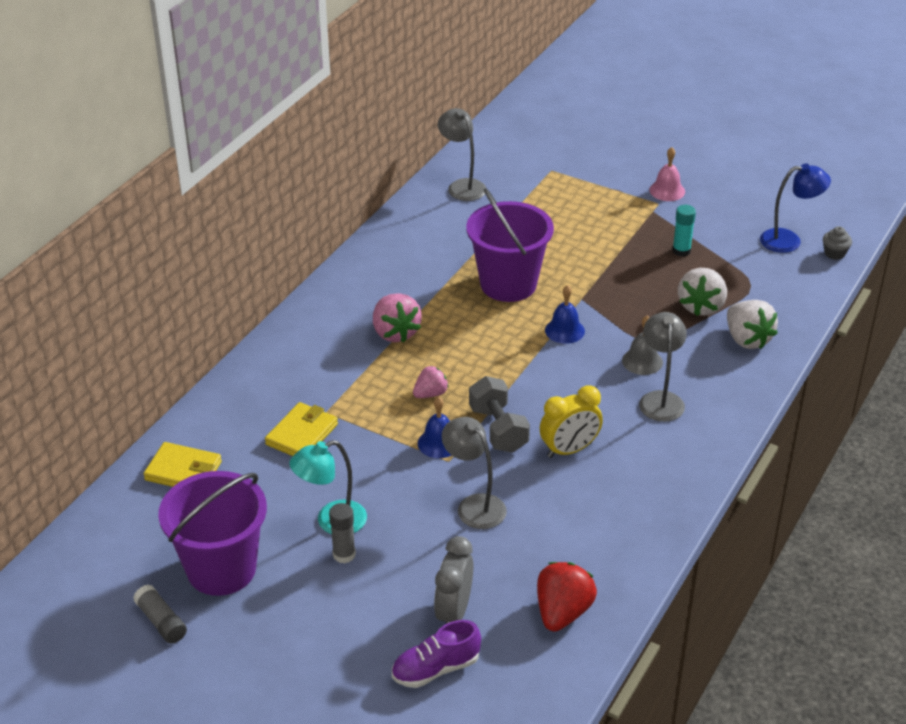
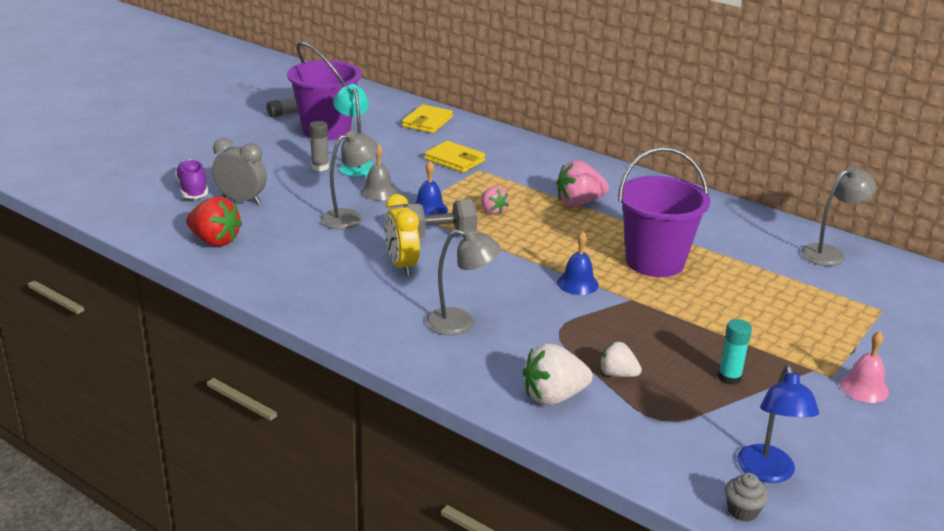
camera: 95 degrees right, 10 degrees down
grey bell [622,316,663,375] -> grey bell moved to [361,144,397,201]
white strawberry [678,268,727,316] -> white strawberry [600,342,642,377], size x0.61

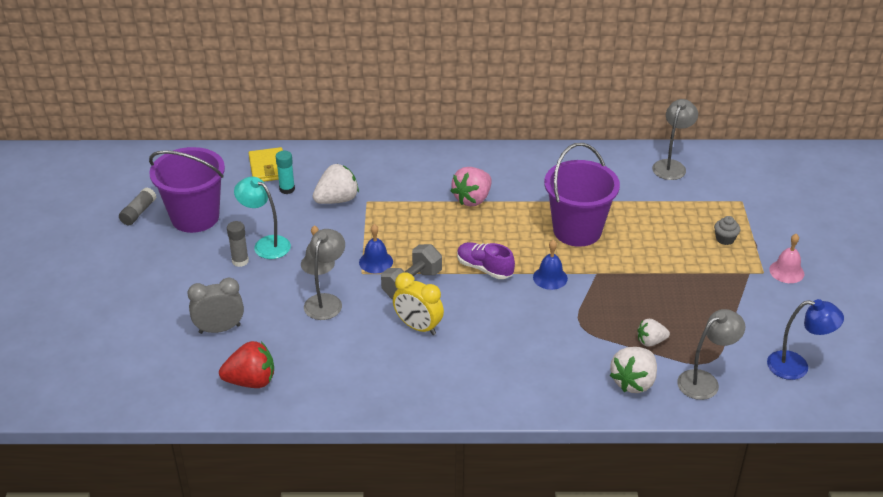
camera: 35 degrees left, 10 degrees up
purple shoe [175,159,208,199] -> purple shoe moved to [457,242,515,279]
yellow wallet [425,141,485,173] -> white strawberry [313,164,359,204]
grey lamp [426,228,501,335] -> grey lamp moved to [677,309,745,400]
pink strawberry [481,186,509,215] -> none
turquoise glue stick [718,319,752,385] -> turquoise glue stick moved to [276,151,295,194]
grey cupcake [725,473,769,522] -> grey cupcake moved to [714,216,740,245]
blue lamp [737,365,819,483] -> blue lamp turned 45 degrees counterclockwise [767,299,844,380]

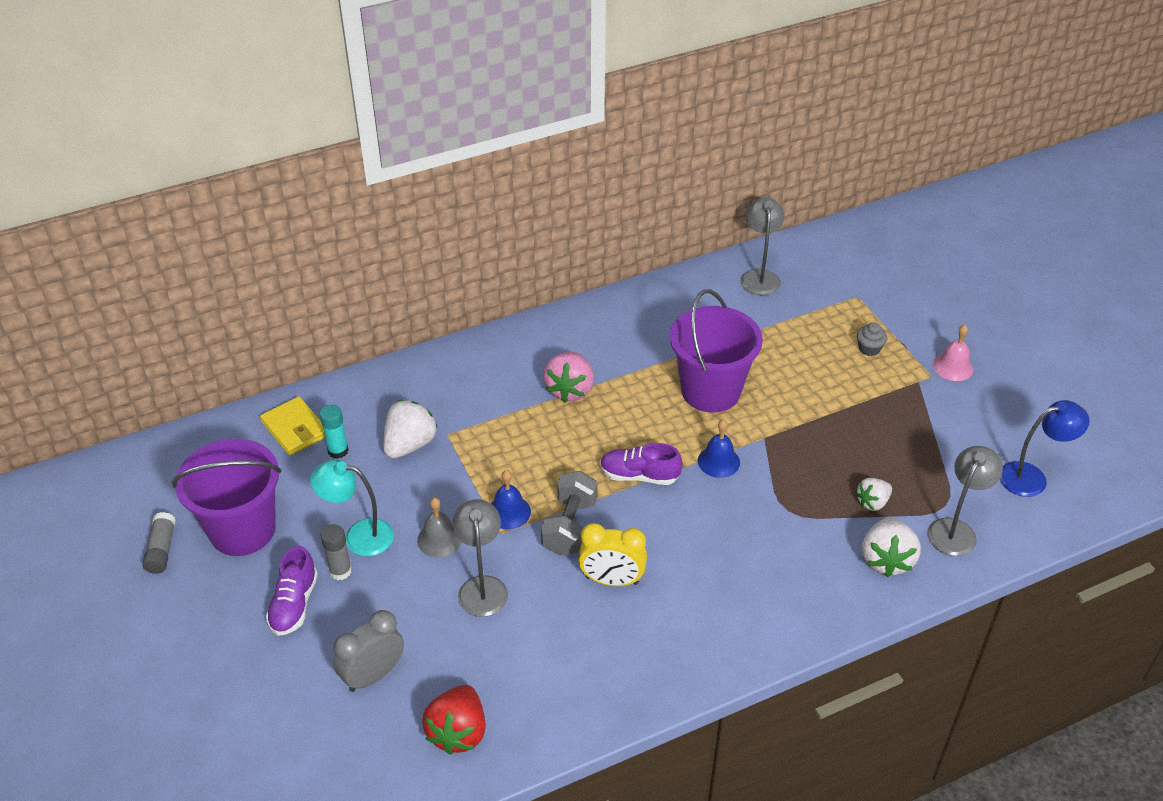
camera: 25 degrees left, 5 degrees up
red strawberry [219,341,274,388] -> red strawberry turned 135 degrees clockwise [422,685,486,755]
none -> purple shoe [266,546,318,636]

